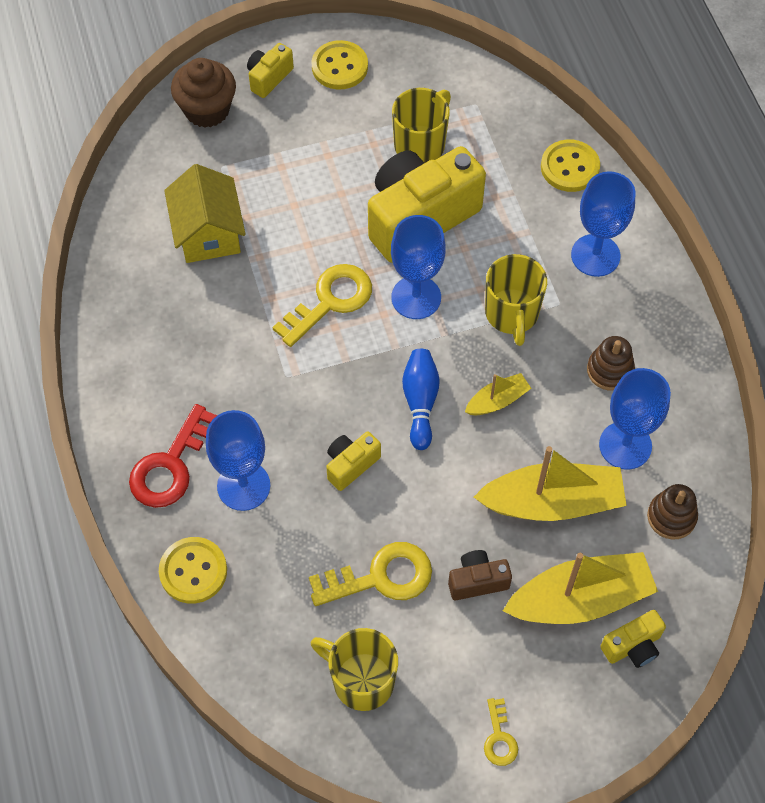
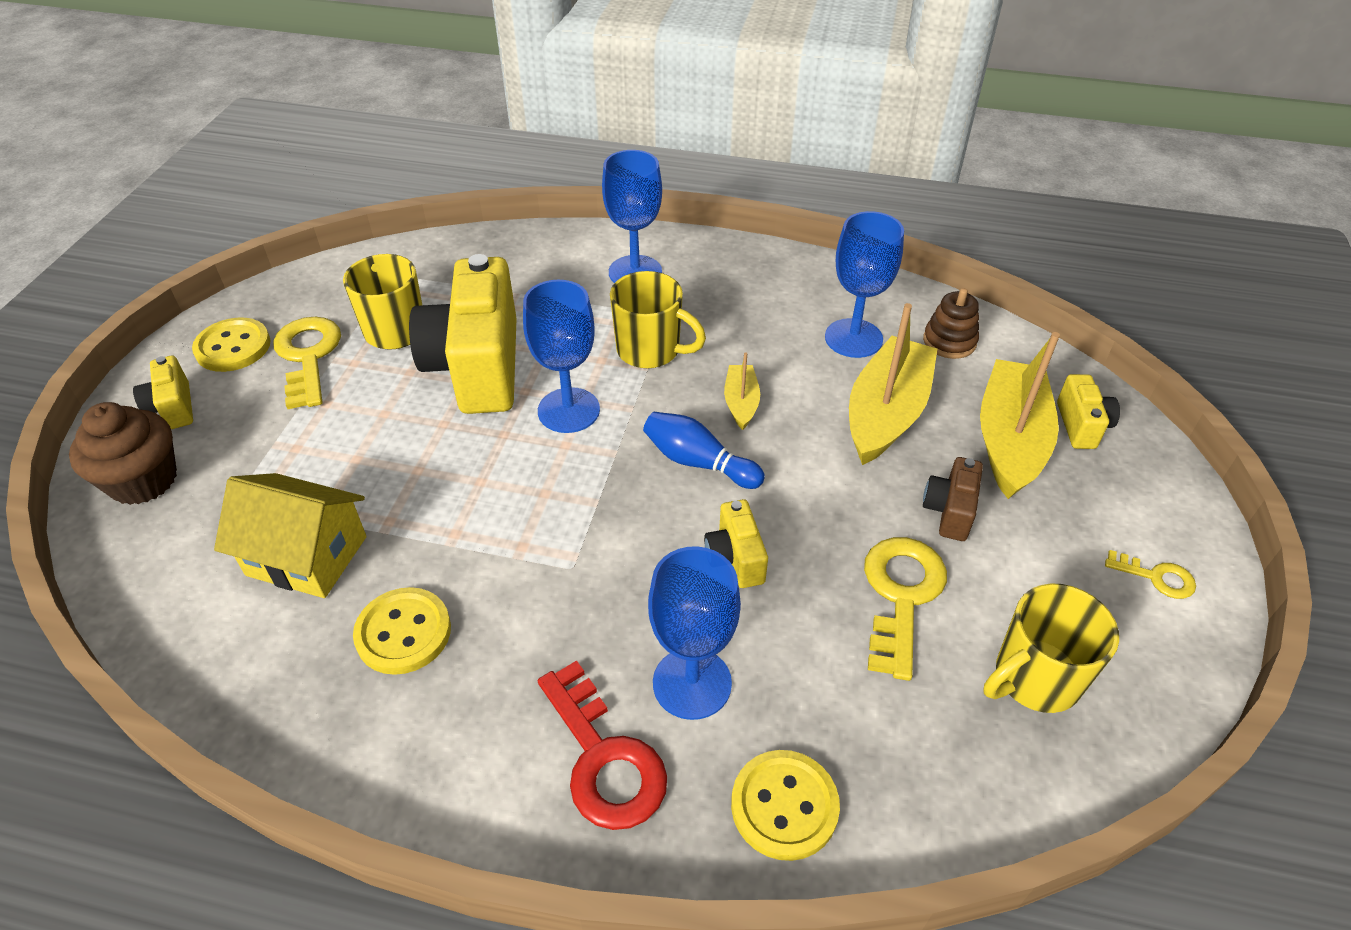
camera: 60 degrees left, 15 degrees down
yellow key [272,264,372,347] -> yellow key moved to [273,317,341,409]
yellow button [541,139,600,192] -> yellow button moved to [353,587,451,675]
brown stacking toy [587,336,635,391] -> none

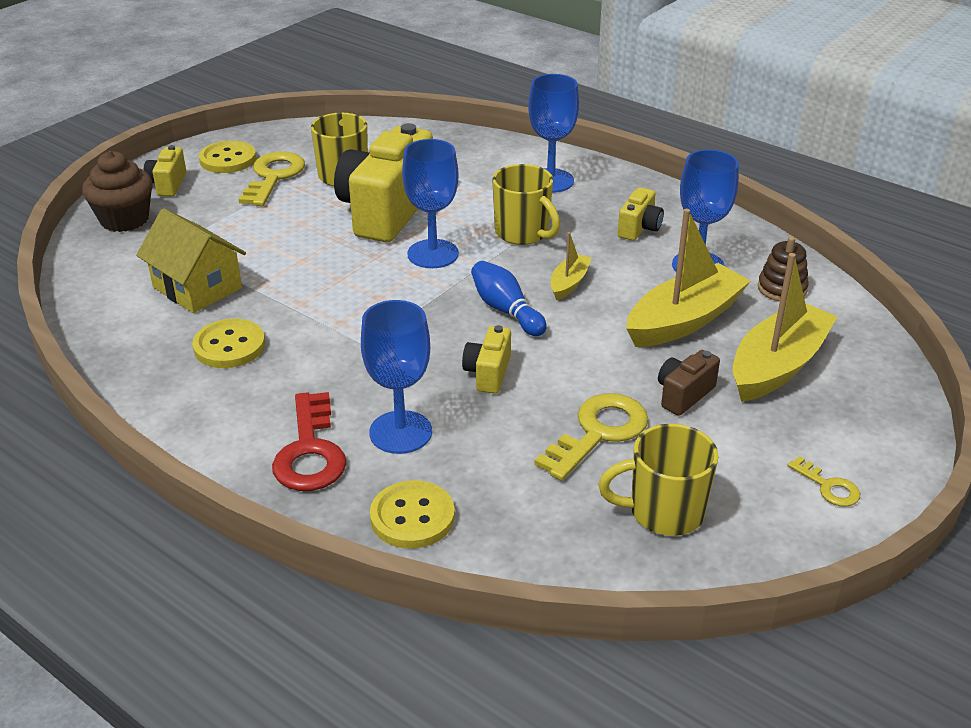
camera: 25 degrees right, 10 degrees down
yellow camera [1057,374,1120,449] -> yellow camera moved to [618,187,664,241]

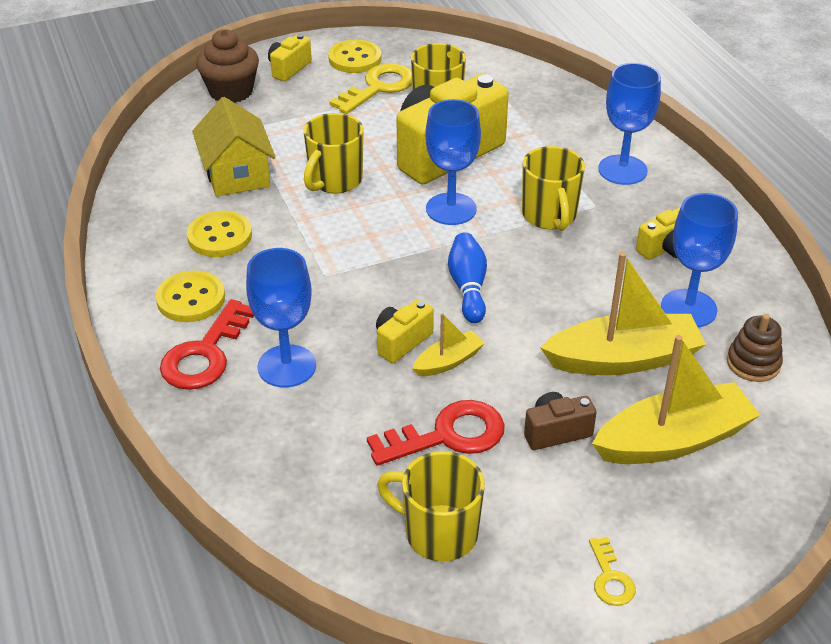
camera: 30 degrees right, 5 degrees up
yellow button [370,480,455,549] -> yellow button moved to [156,271,225,322]
yellow key [534,393,648,481] -> red key [367,400,505,466]
yellow boat [551,232,592,300] -> yellow boat moved to [412,313,485,376]
none -> yellow mug [304,113,364,194]

